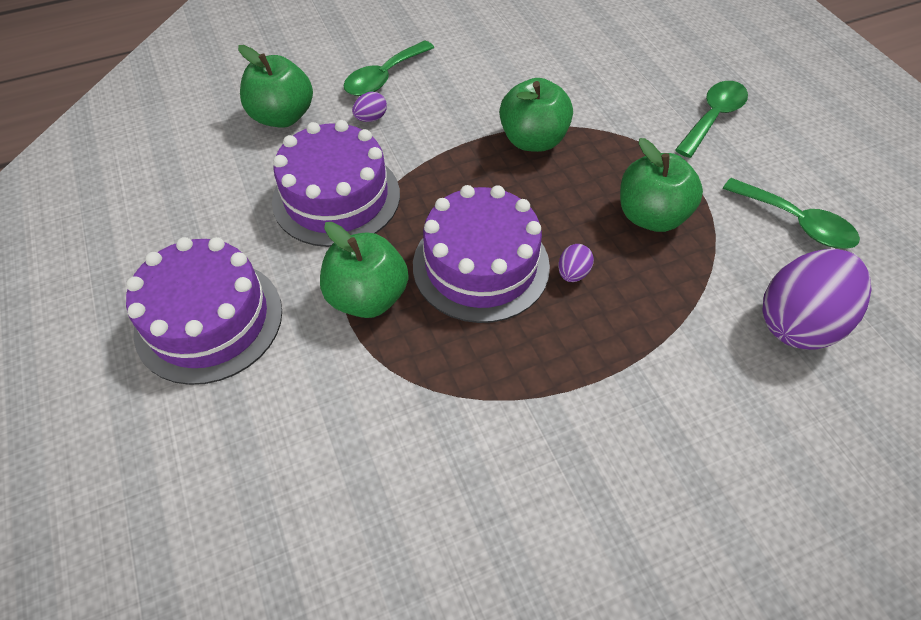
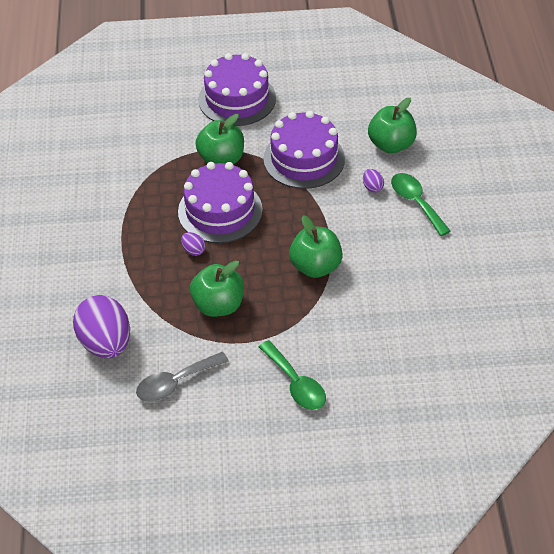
camera: 110 degrees right, 5 degrees down
green spoon [723,178,860,249] -> grey spoon [136,352,229,402]

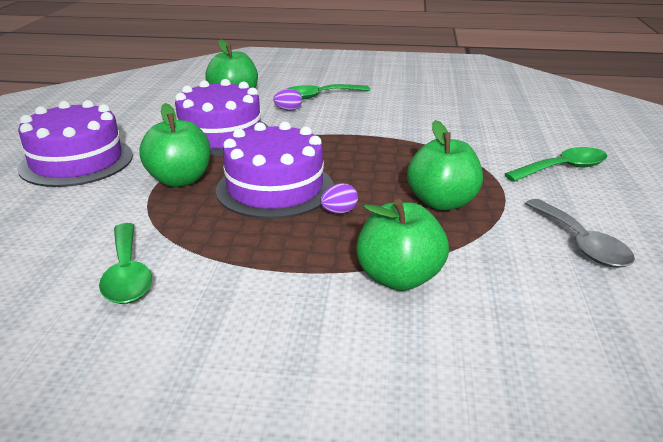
camera: 80 degrees left, 20 degrees down
purple egg [73,295,130,358] -> none
green apple [289,215,343,278] -> green apple moved to [356,199,449,291]
none -> green spoon [99,223,152,304]

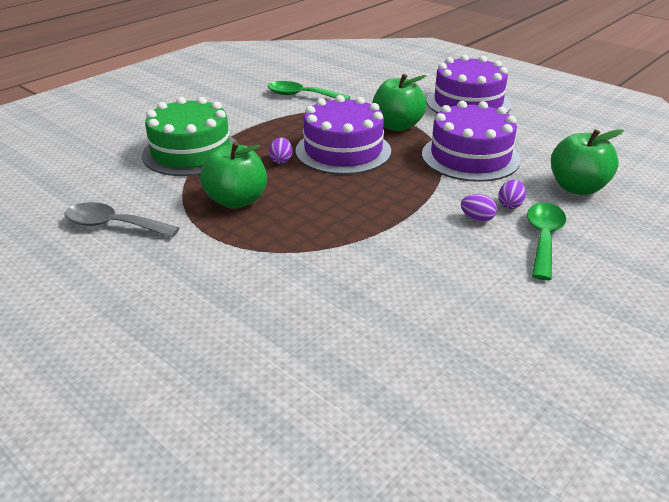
camera: 125 degrees right, 5 degrees up
green apple [356,199,449,291] -> green cake [142,97,237,176]
green spoon [505,147,607,182] -> none
none -> purple egg [461,194,497,222]

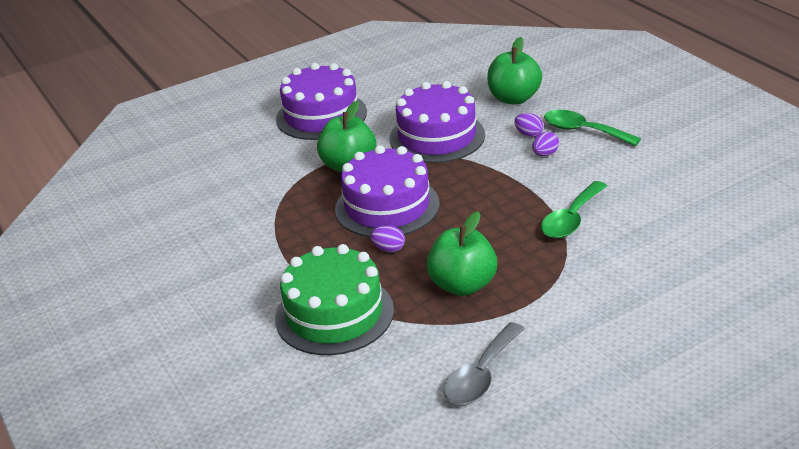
camera: 70 degrees left, 0 degrees up
green spoon [267,81,350,100] -> green spoon moved to [541,181,607,238]

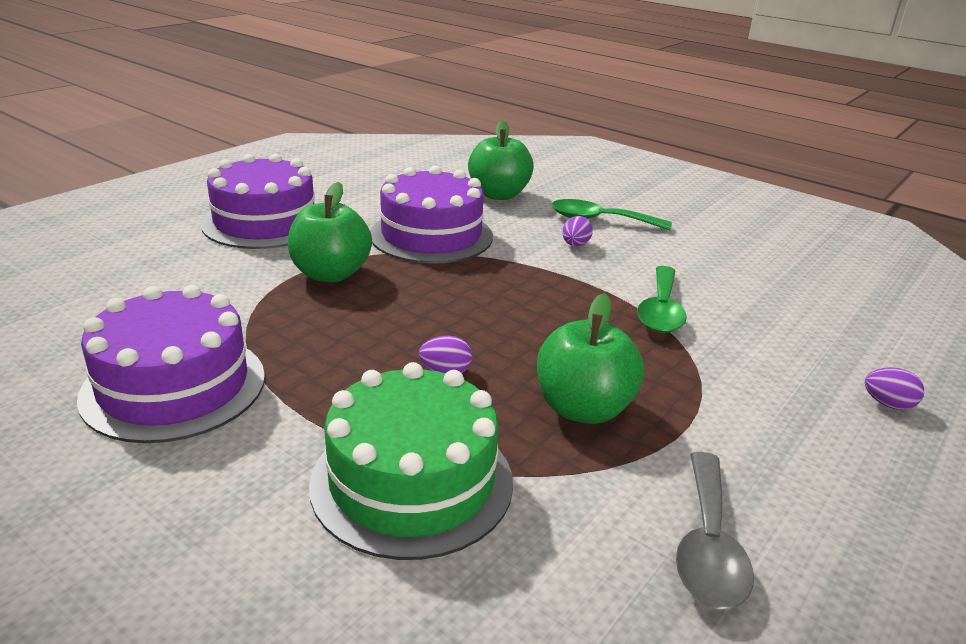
camera: 25 degrees left, 5 degrees down
purple cake [335,145,440,237] -> purple cake moved to [77,285,265,443]
purple egg [515,113,543,137] -> purple egg moved to [865,367,924,410]

